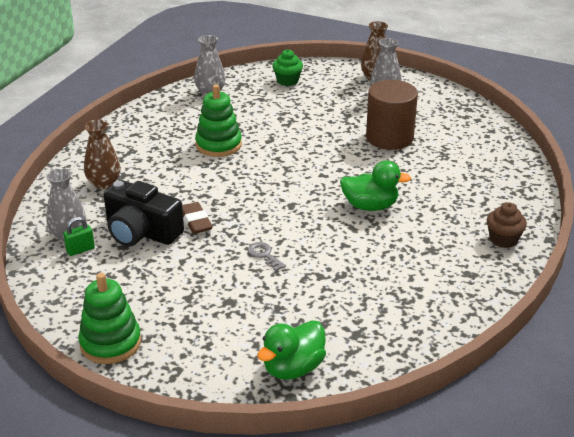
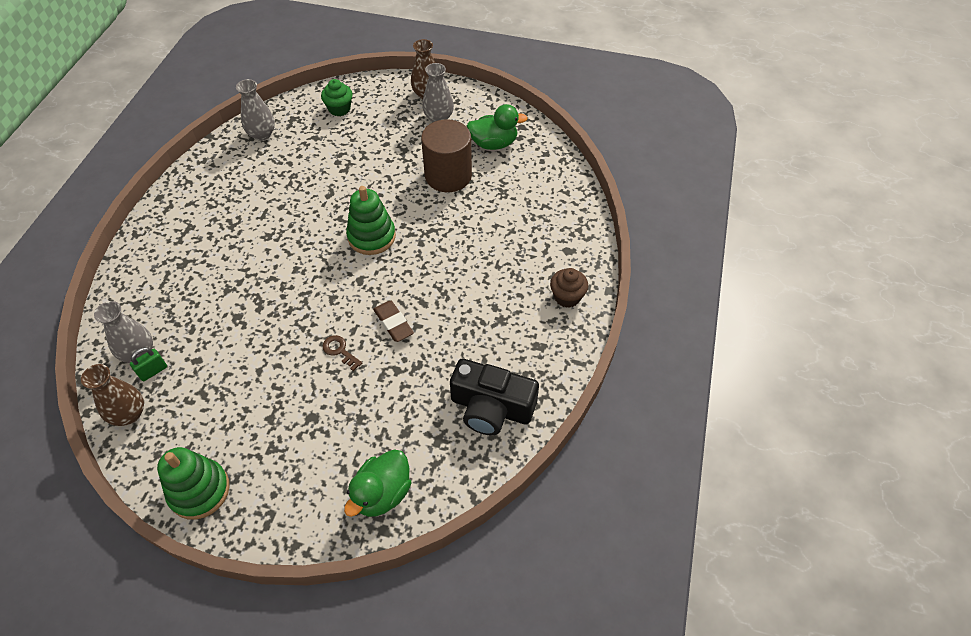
camera: 10 degrees left, 20 degrees up
brown vase [84,120,121,189] -> brown vase moved to [81,364,144,426]
black camera [104,180,184,247] -> black camera moved to [450,359,539,436]
brown eraser [182,202,213,234] -> brown eraser moved to [373,301,414,342]
green stacking toy [195,84,242,157] -> green stacking toy moved to [346,186,396,255]
grey key [248,242,286,271] -> brown key [323,335,362,371]
green duck [340,160,411,211] -> green duck moved to [466,104,528,150]

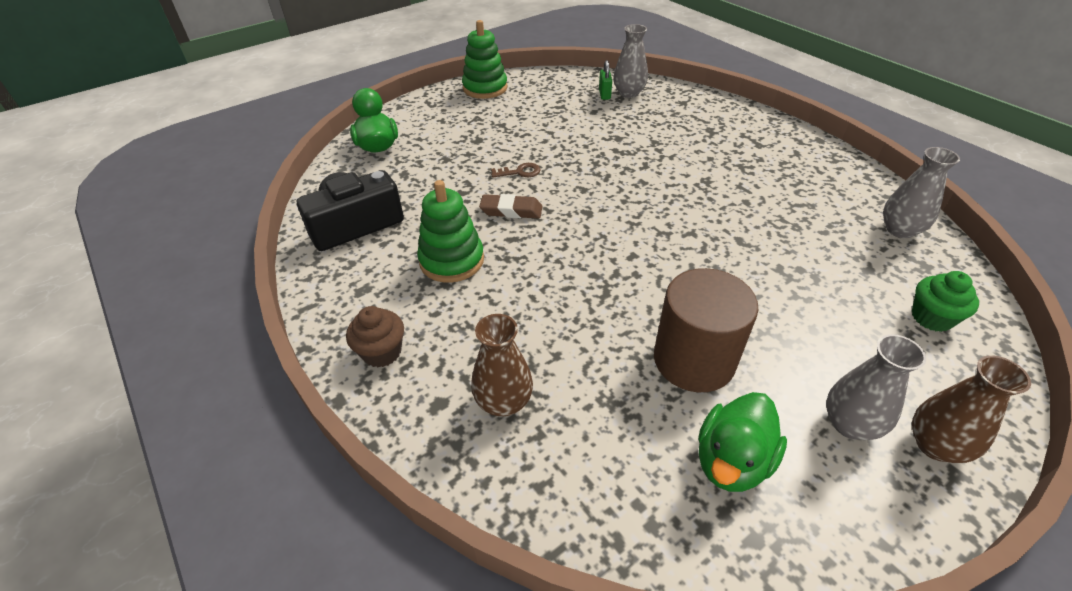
camera: 130 degrees right, 10 degrees down
brown vase [81,364,144,426] -> brown vase moved to [471,314,533,416]
green stacking toy [346,186,396,255] -> green stacking toy moved to [417,180,484,283]

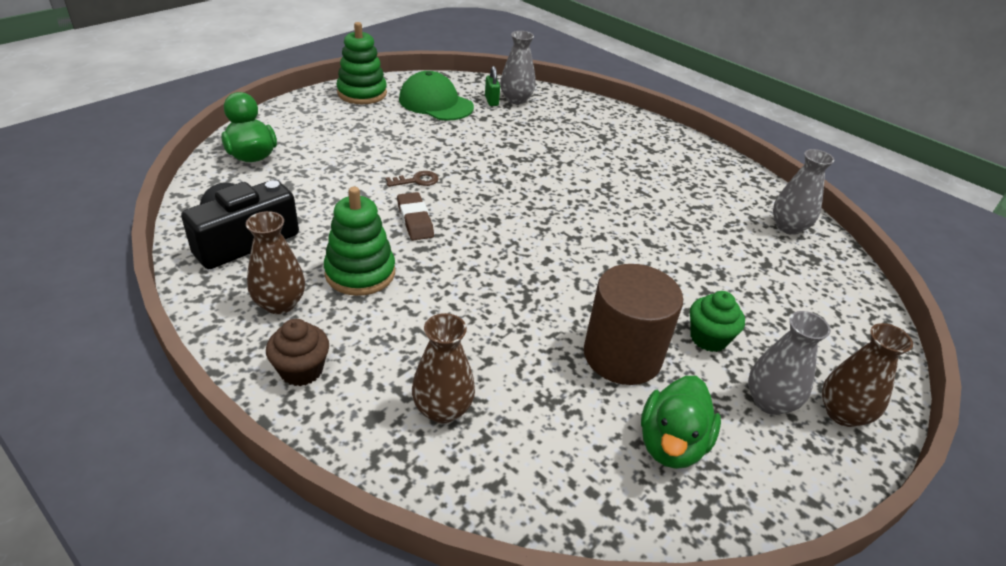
camera: 15 degrees left, 5 degrees down
brown eraser [479,194,543,219] -> brown eraser turned 75 degrees clockwise [397,192,434,240]
green cupcake [912,271,979,332] -> green cupcake moved to [690,291,745,352]
none -> brown vase [246,211,305,314]
none -> green cap [399,71,474,121]

